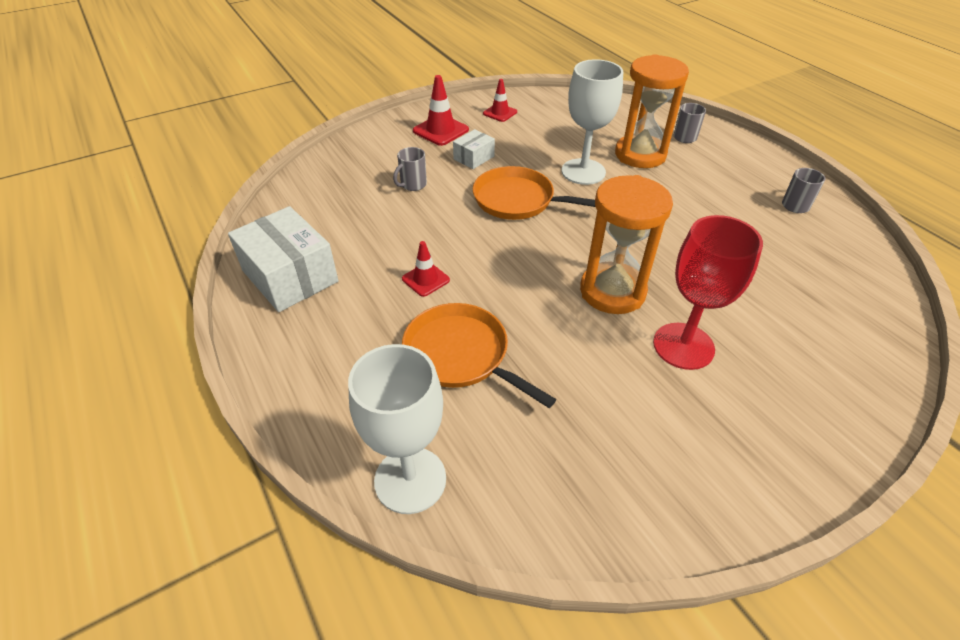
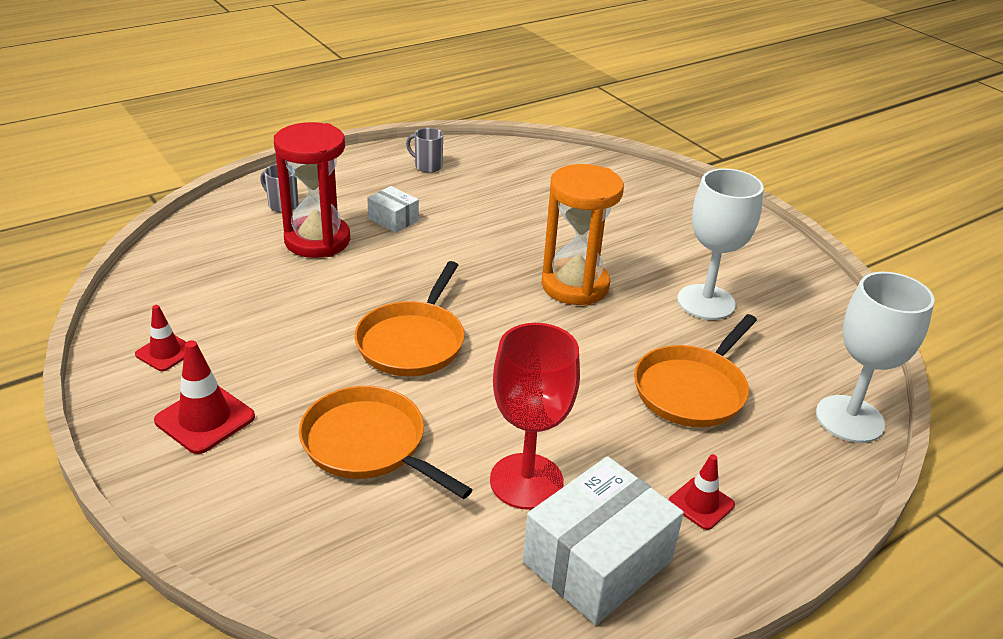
camera: 95 degrees left, 10 degrees down
grey mug [393,147,427,191] -> orange pan [299,386,473,499]
red traffic cone [402,241,450,297] -> red traffic cone moved to [669,454,735,530]
white box [453,129,495,169] -> white box moved to [367,186,419,233]
white goblet [562,59,623,185] -> white goblet moved to [677,168,764,320]
orange hourglass [615,54,689,168] -> red hourglass [274,122,350,258]
red goblet [653,215,763,370] -> red goblet moved to [490,323,580,510]

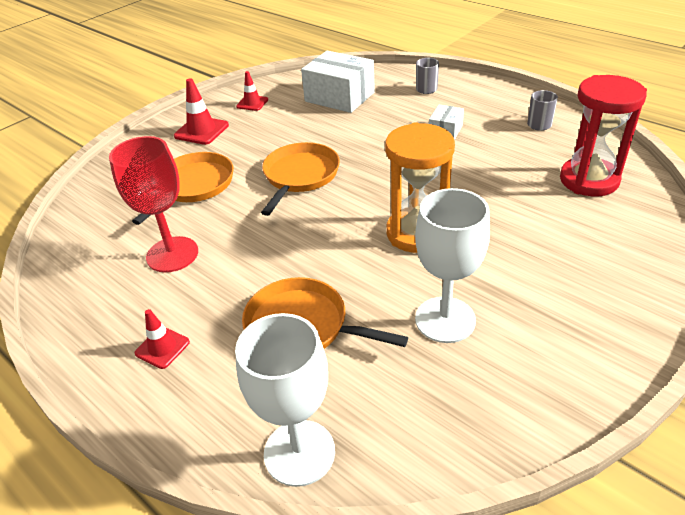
camera: 80 degrees right, 5 degrees up
red hourglass [274,122,350,258] -> red hourglass moved to [560,75,647,196]
orange pan [354,261,465,376] -> orange pan turned 105 degrees clockwise [261,142,340,216]
white box [523,456,684,625] -> white box moved to [301,51,375,113]

